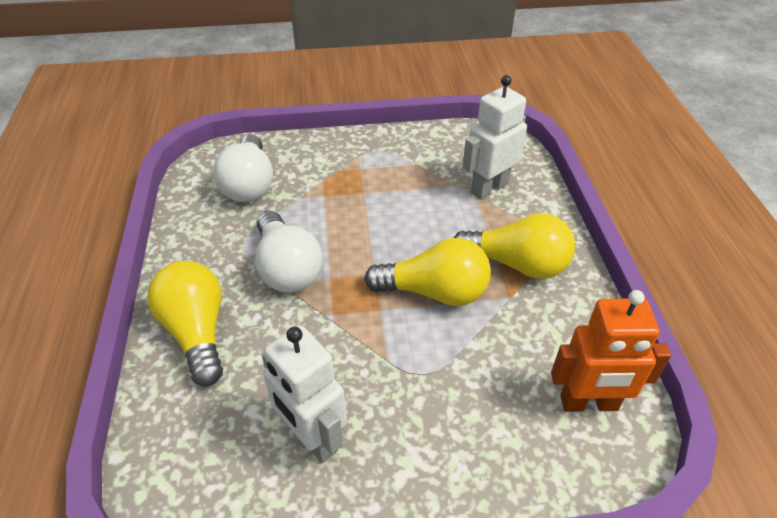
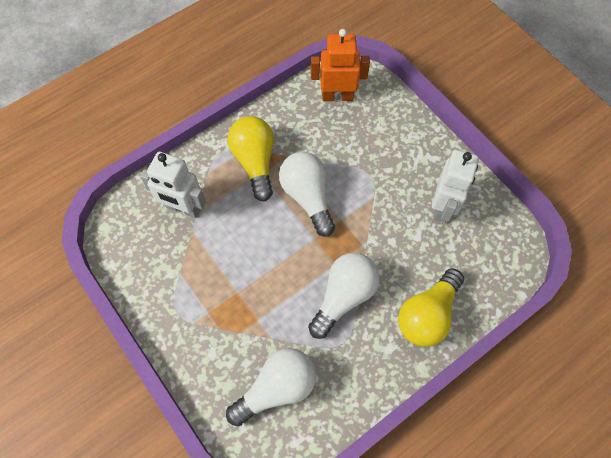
camera: 120 degrees left, 20 degrees up
yellow light bulb [364,238,491,306] -> white light bulb [279,152,335,237]
orange robot [551,290,671,412] -> orange robot turned 60 degrees counterclockwise [311,29,370,101]

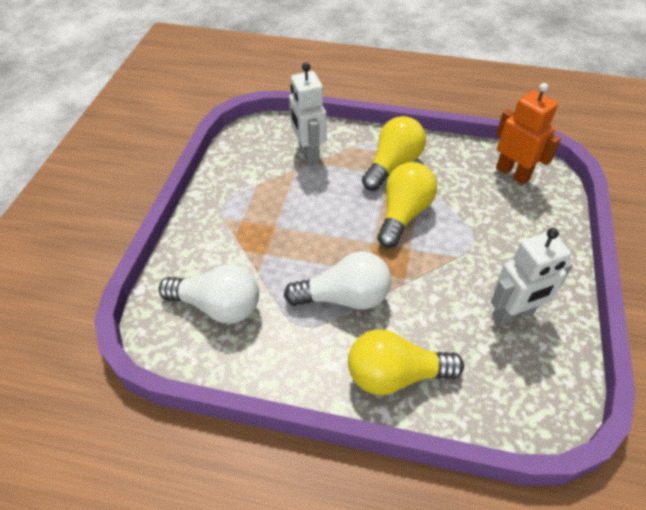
camera: 50 degrees right, 15 degrees down
white light bulb [279,152,335,237] -> yellow light bulb [377,162,437,248]

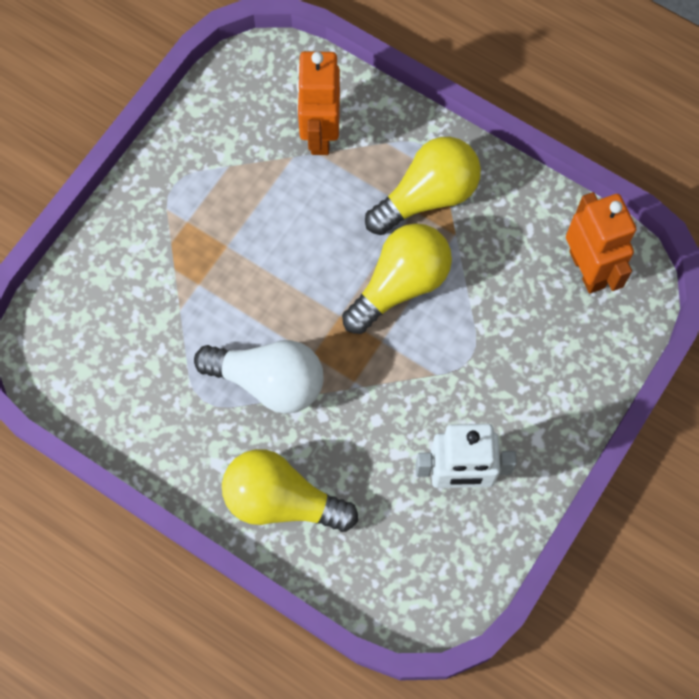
camera: 20 degrees right, 20 degrees up
white light bulb [159,264,259,324] -> none
white robot [289,63,326,164] -> orange robot [296,51,340,155]

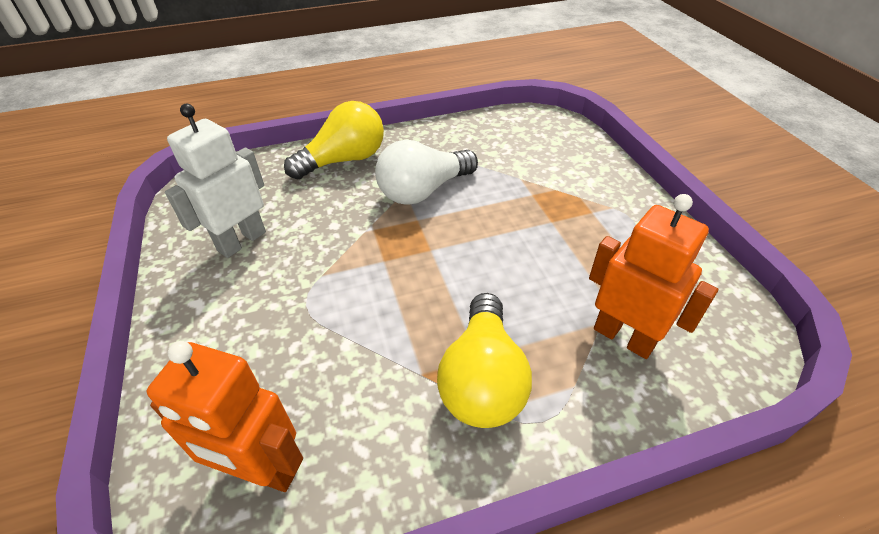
camera: 130 degrees right, 25 degrees down
yellow light bulb [342,223,452,334] -> none

